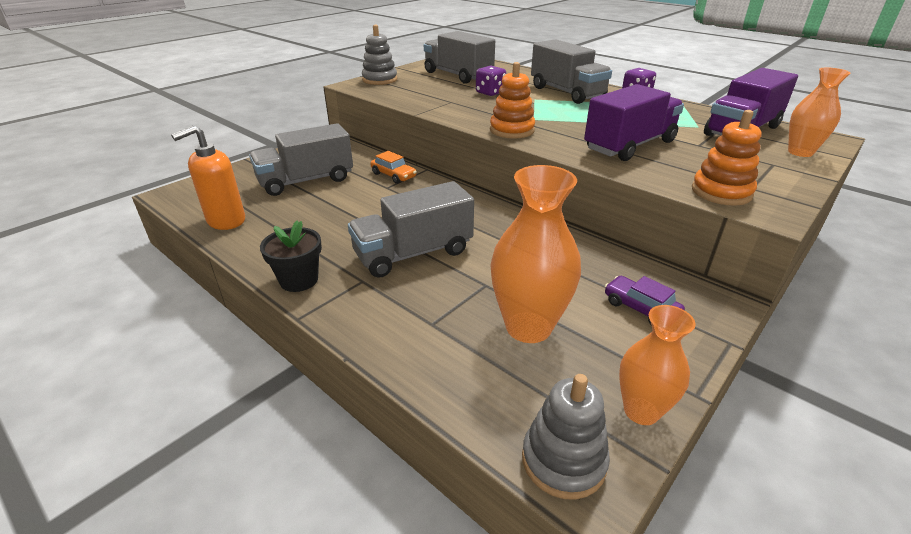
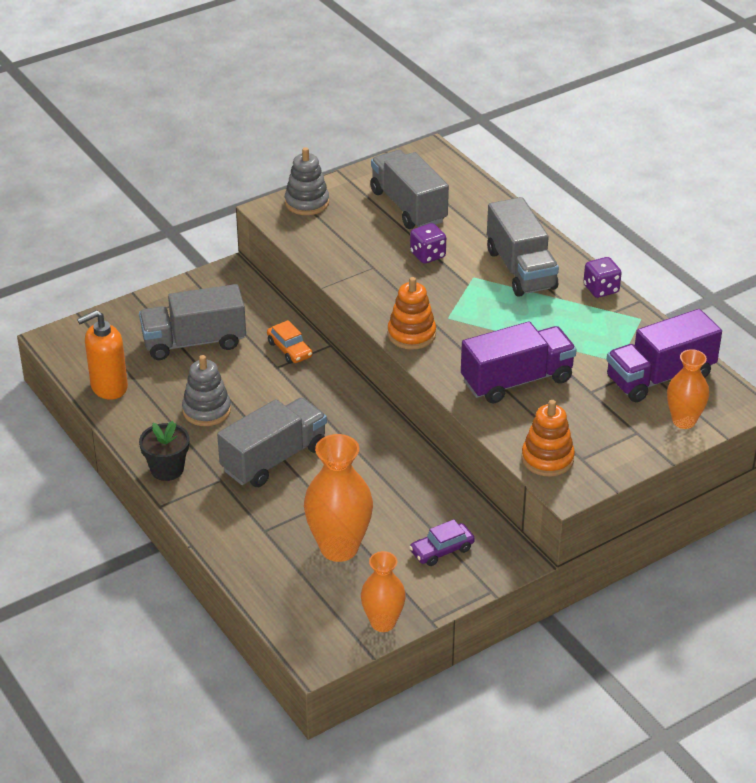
camera: 15 degrees right, 5 degrees up
grey truck [348,181,474,278] -> grey truck turned 150 degrees clockwise [217,397,327,487]
grey stacking toy [522,374,610,500] -> grey stacking toy moved to [182,355,231,426]
purple car [605,276,685,324] -> purple car turned 90 degrees counterclockwise [409,519,475,566]

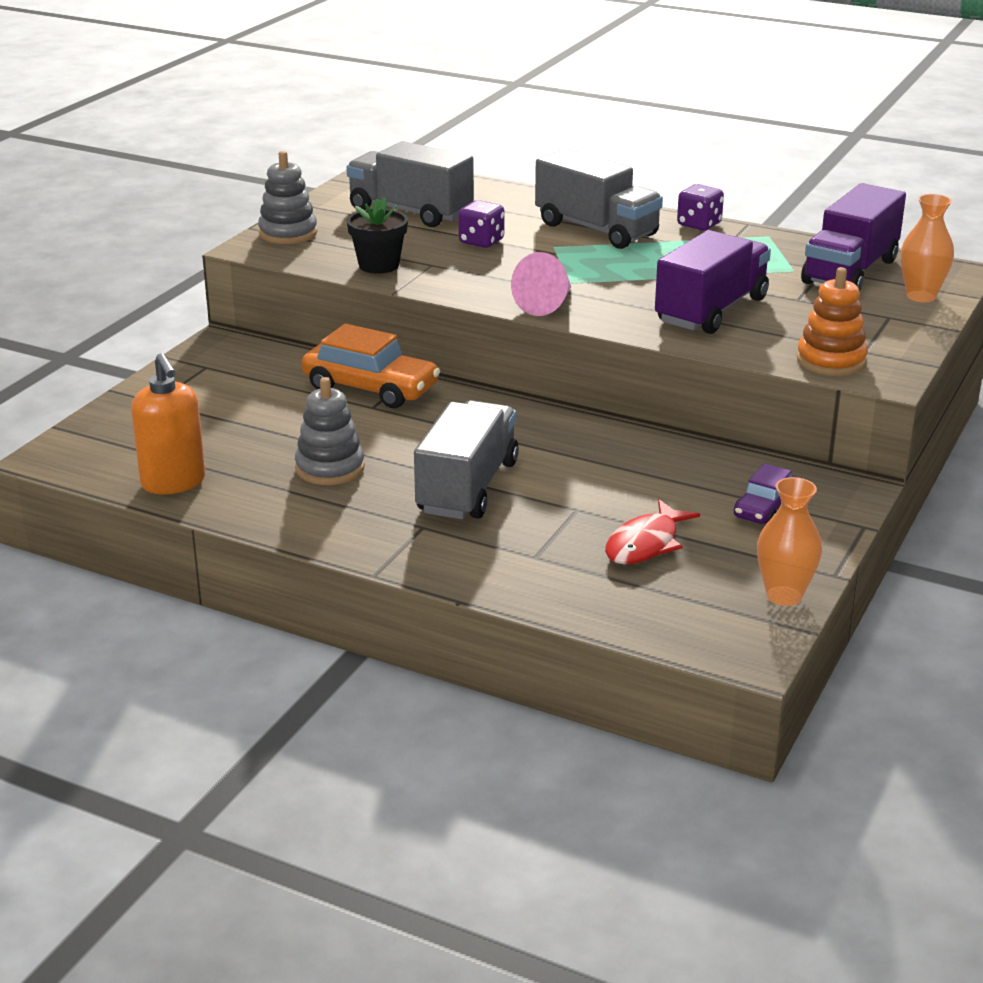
camera: 30 degrees left, 10 degrees down
orange soap dispenser [77,310,128,400] -> orange soap dispenser turned 60 degrees counterclockwise [131,353,205,494]
grey truck [139,284,246,360] -> none
black flower pot [139,421,189,481] -> black flower pot moved to [347,198,408,274]
orange car [267,320,313,364] -> orange car [302,324,440,408], size x1.75
orange vase [304,434,373,562] -> red fish [605,500,700,564]
orange stacking toy [388,277,436,350] -> pink cone [511,252,571,316]

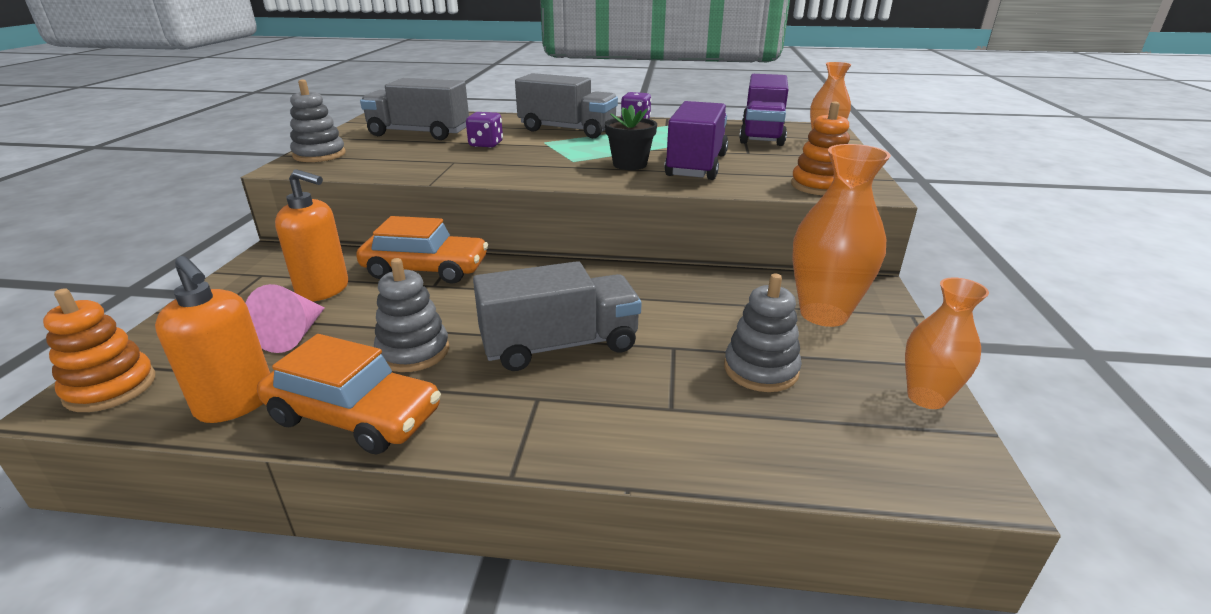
camera: 20 degrees left, 0 degrees up
black flower pot [347,198,408,274] -> black flower pot moved to [605,105,657,170]
grey truck [414,400,519,519] -> grey truck turned 75 degrees clockwise [473,261,641,371]
pink cone [511,252,571,316] -> pink cone moved to [245,284,325,353]
red fish [605,500,700,564] -> grey stacking toy [724,274,802,392]
purple car [734,463,794,524] -> orange vase [792,144,891,327]
none -> orange stacking toy [43,288,156,412]
none -> orange car [257,334,441,454]
none -> orange soap dispenser [275,169,348,301]

